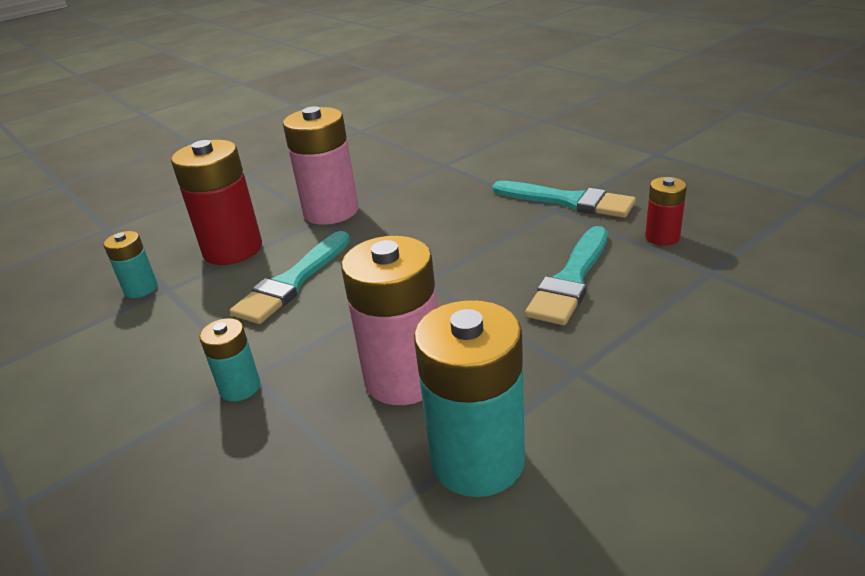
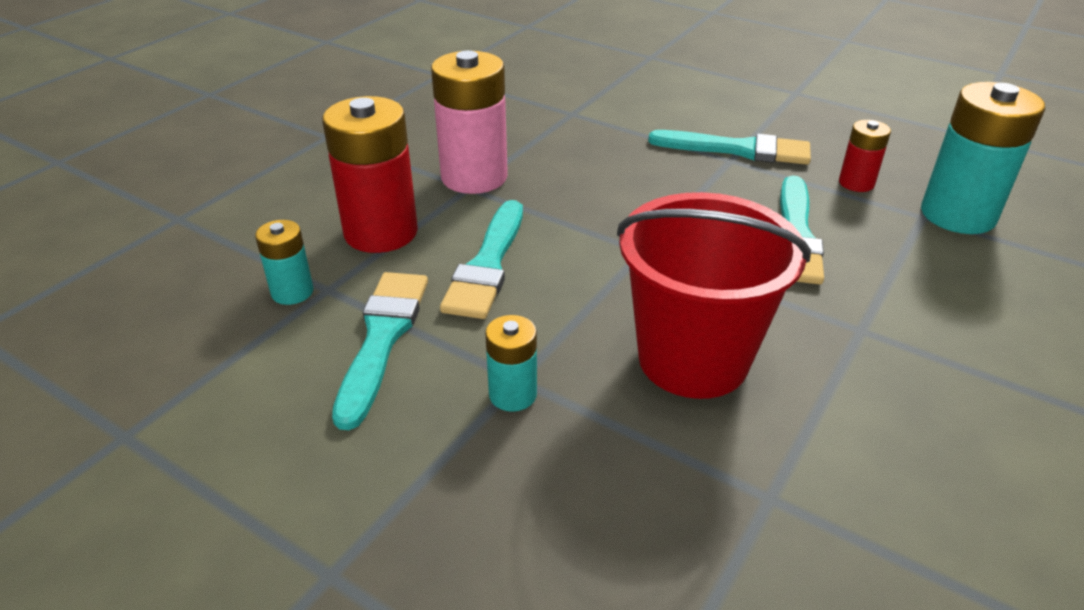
camera: 20 degrees left, 5 degrees up
pink battery [341,235,437,405] -> red bucket [617,192,811,399]
turquoise battery [414,300,525,497] -> turquoise battery moved to [921,82,1045,234]
none -> turquoise brush [332,272,428,430]

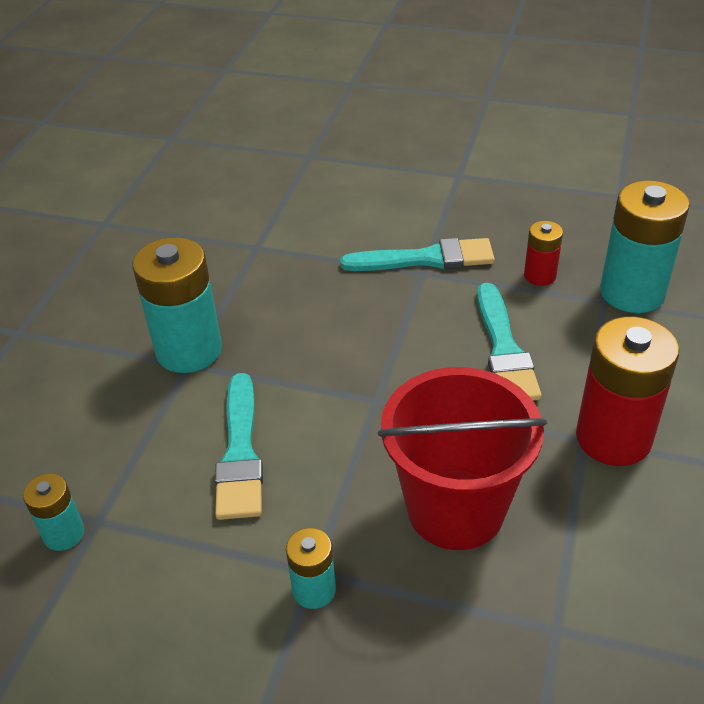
camera: 15 degrees left, 5 degrees up
red battery [322,96,418,253] -> red battery moved to [576,316,679,466]
turquoise brush [332,272,428,430] -> none
pink battery [431,51,508,194] -> turquoise battery [132,237,222,373]

